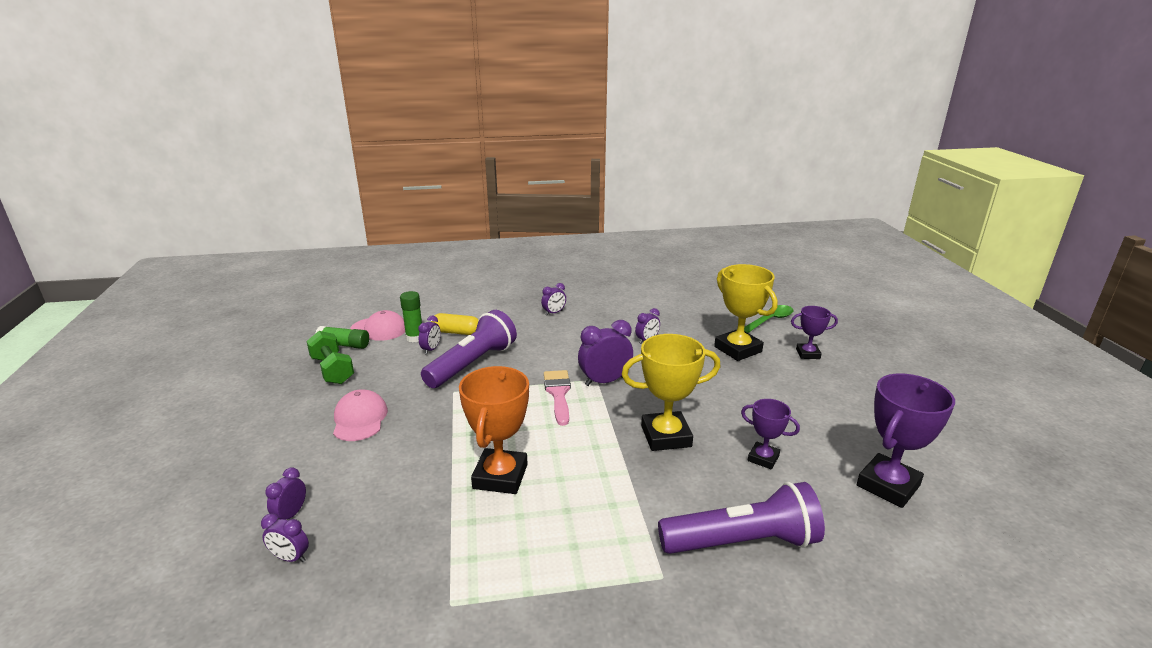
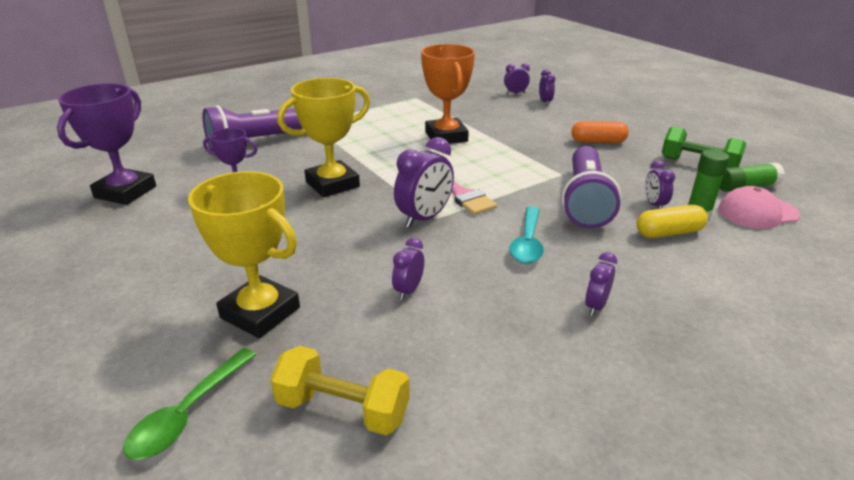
camera: 155 degrees right, 5 degrees up
pink cap [333,389,388,441] -> orange capsule [571,121,629,143]
purple trophy [791,306,838,359] -> none
none -> yellow dumbbell [270,346,410,435]
none -> turquoise spoon [509,206,544,264]

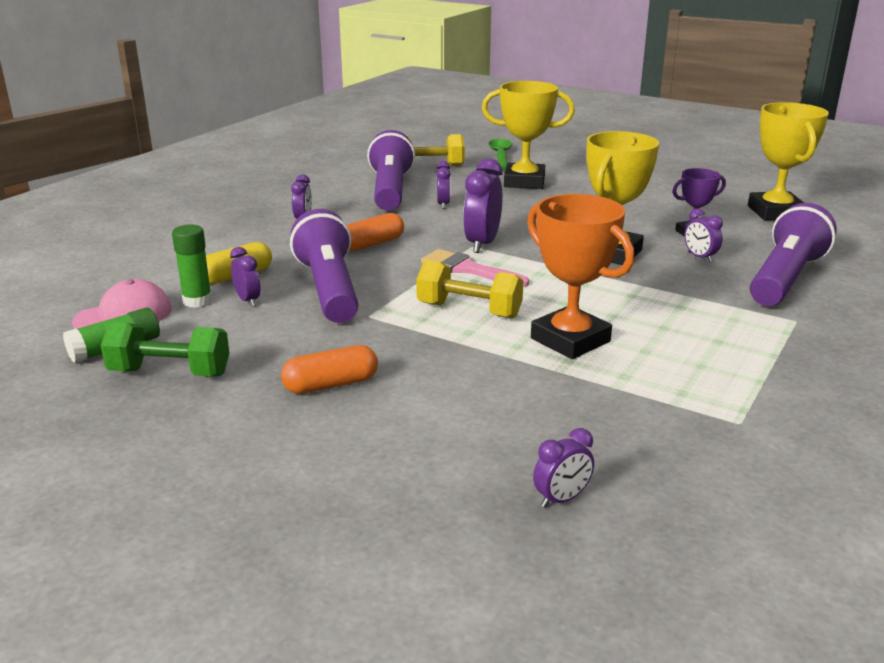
camera: 155 degrees right, 5 degrees down
purple trophy [57,83,156,205] -> yellow trophy [748,102,829,221]
turquoise spoon [509,206,544,264] -> orange capsule [347,213,404,251]
purple clock [539,69,555,105] -> purple clock moved to [685,208,723,262]
none -> purple flashlight [367,130,415,211]
none -> yellow dumbbell [416,260,523,319]

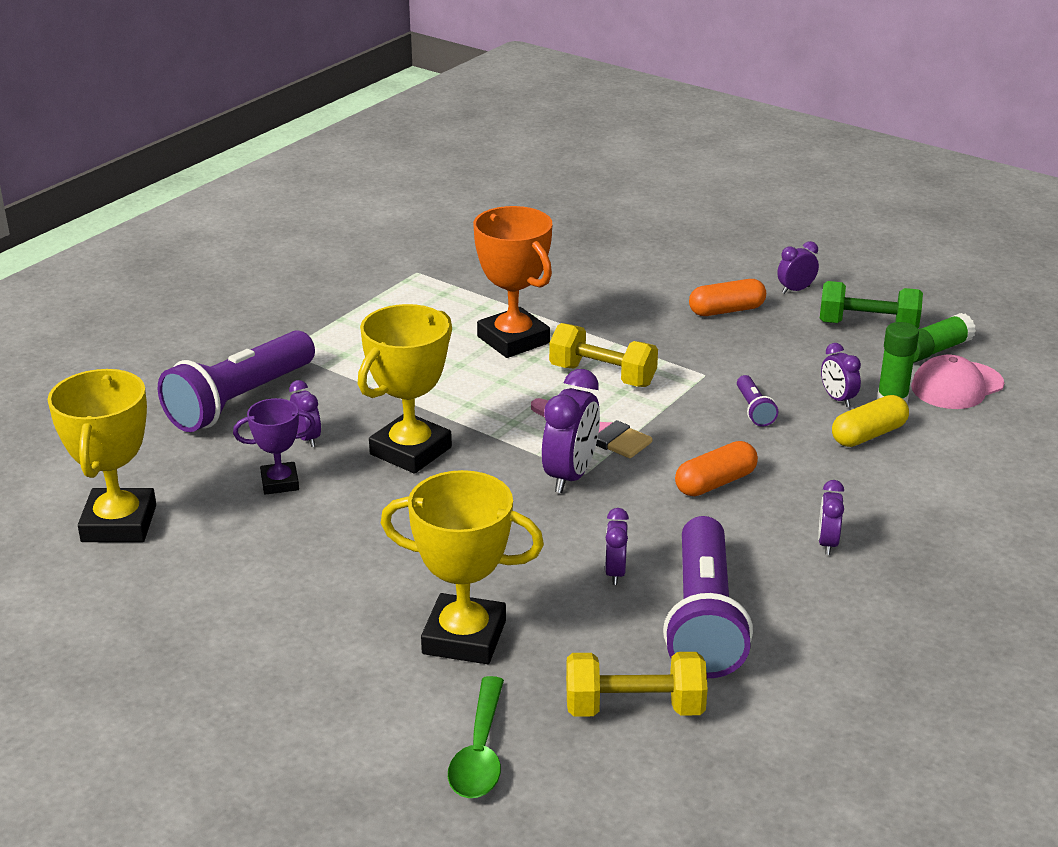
camera: 175 degrees left, 5 degrees up
purple flashlight [290,209,358,323] -> purple flashlight [737,375,778,427], size x0.43
purple clock [533,428,594,508] -> purple clock moved to [777,241,819,294]

